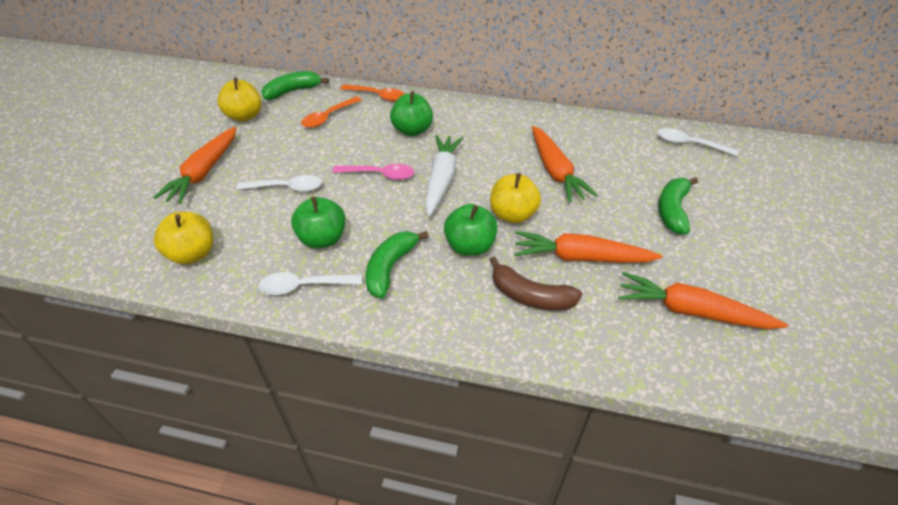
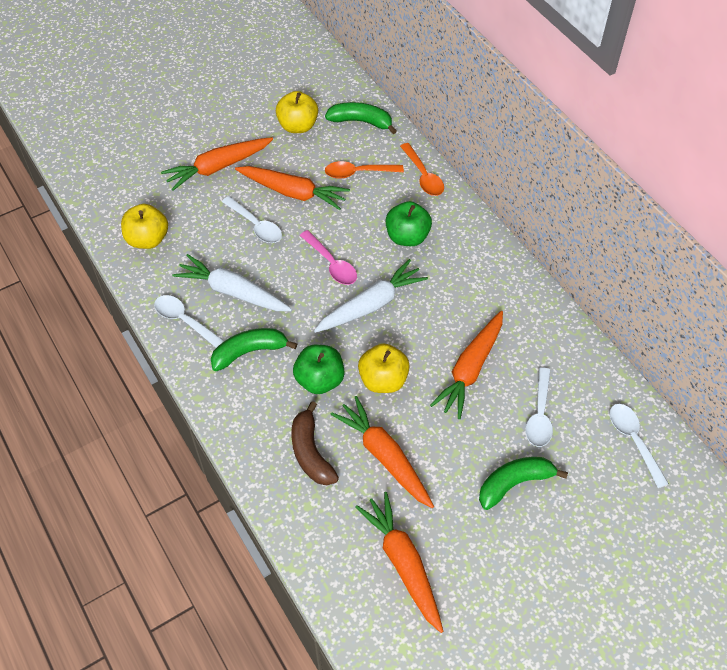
camera: 45 degrees right, 10 degrees up
green apple [291,197,346,249] -> white carrot [172,254,292,311]
none -> orange carrot [235,166,350,210]
none -> white spoon [525,367,553,447]

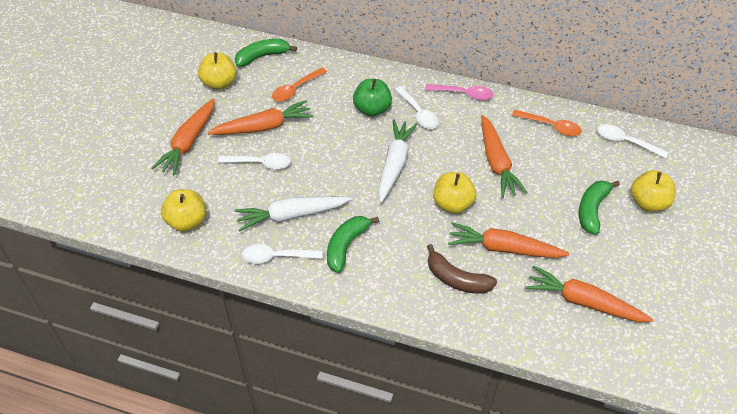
camera: 40 degrees left, 5 degrees down
green apple [293,344,344,394] -> none
pink spoon [300,230,357,285] -> pink spoon moved to [425,84,494,100]
orange spoon [400,143,444,196] -> orange spoon moved to [512,110,582,136]
white spoon [525,367,553,447] -> white spoon moved to [395,86,439,129]
none -> yellow apple [631,170,676,212]

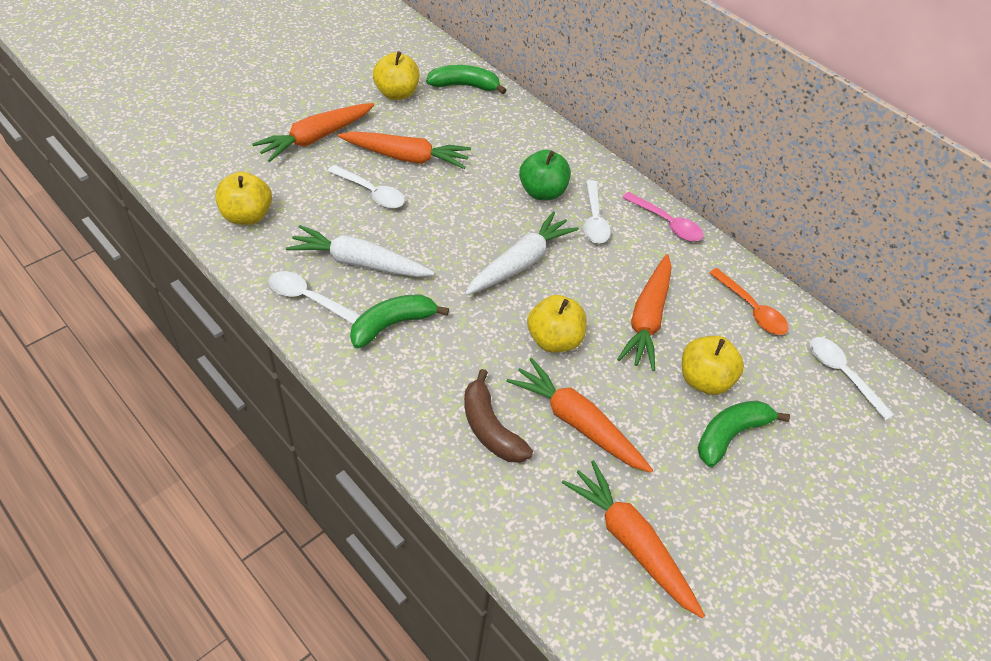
camera: 25 degrees right, 0 degrees up
orange spoon [272,68,327,102] -> none
yellow apple [631,170,676,212] -> yellow apple moved to [682,336,744,395]

